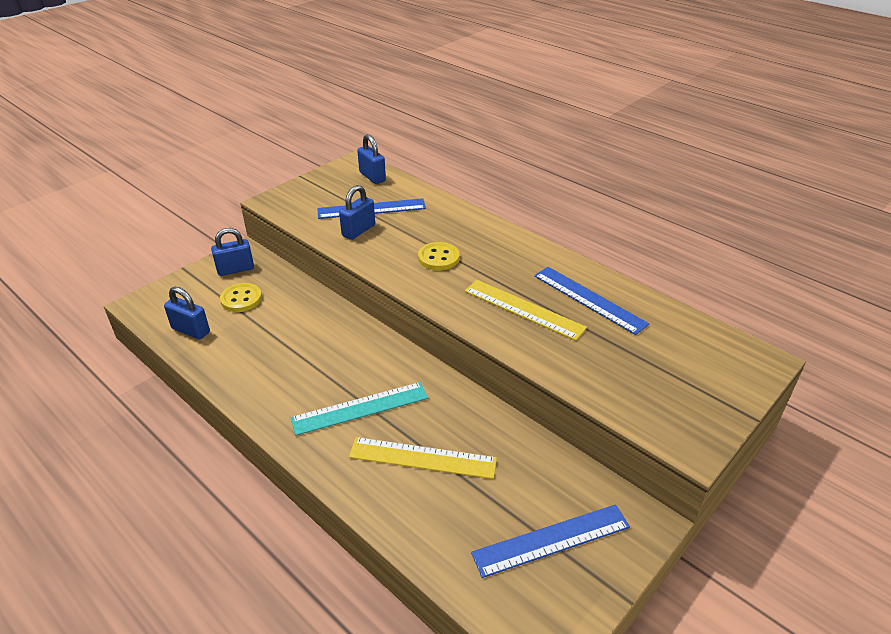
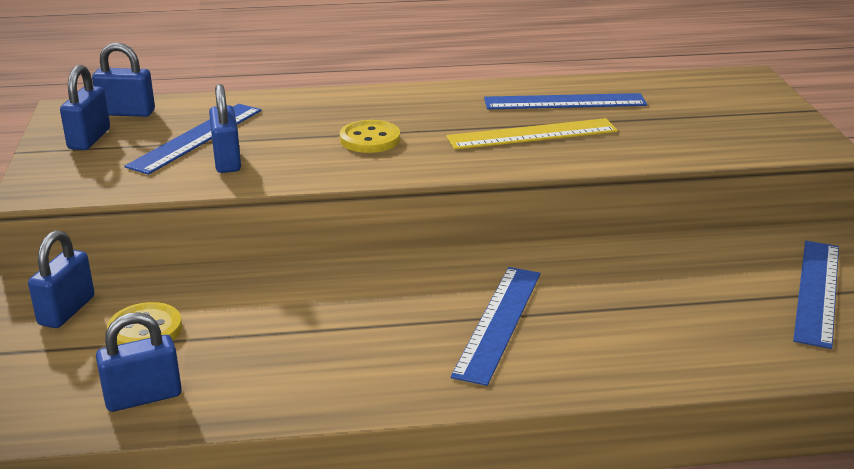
camera: 50 degrees left, 10 degrees down
turquoise ruler [290,382,428,436] -> blue ruler [451,267,541,386]
yellow ruler [349,437,497,479] -> none
none -> blue padlock [60,65,110,150]

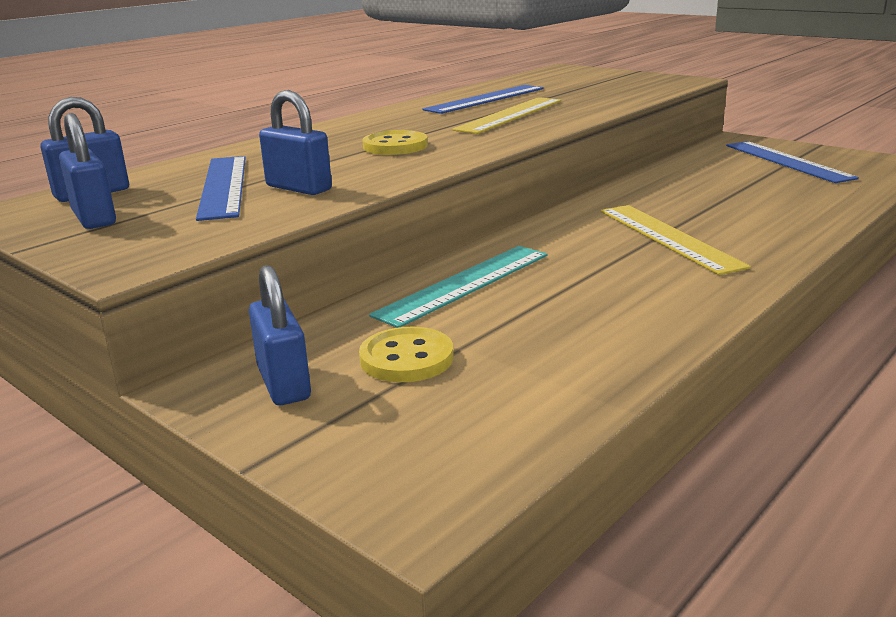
camera: 40 degrees left, 5 degrees down
blue padlock [96,312,182,412] -> none
blue ruler [451,267,541,386] -> yellow ruler [601,205,751,275]
none -> turquoise ruler [369,246,547,328]

